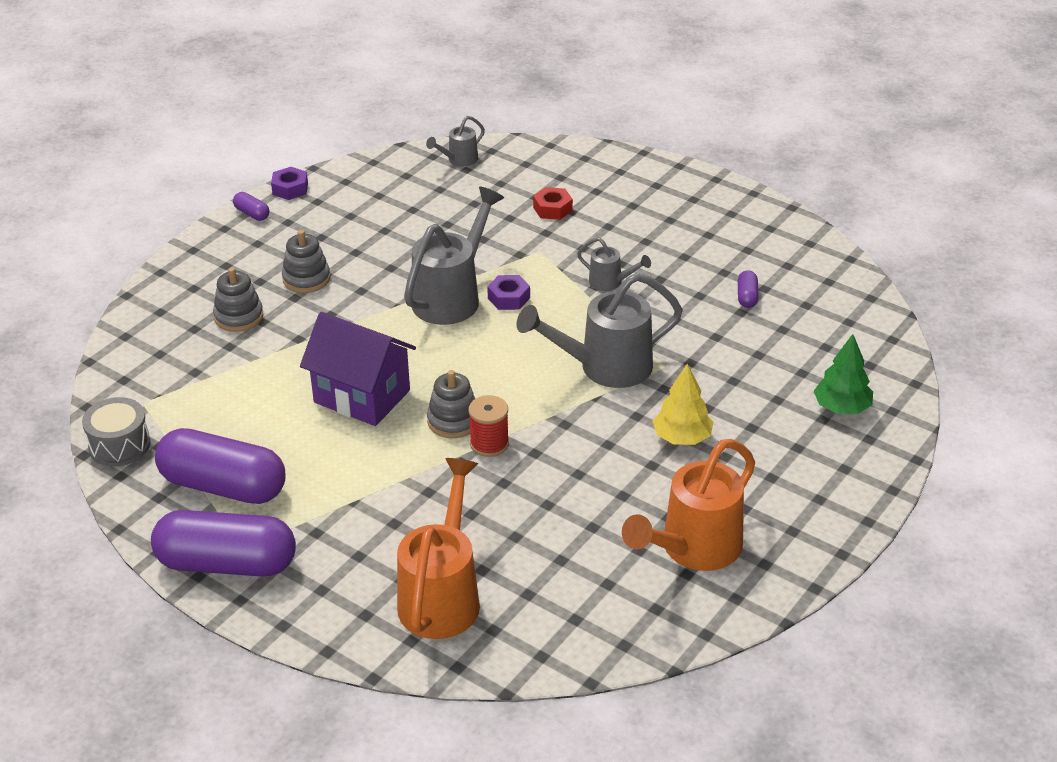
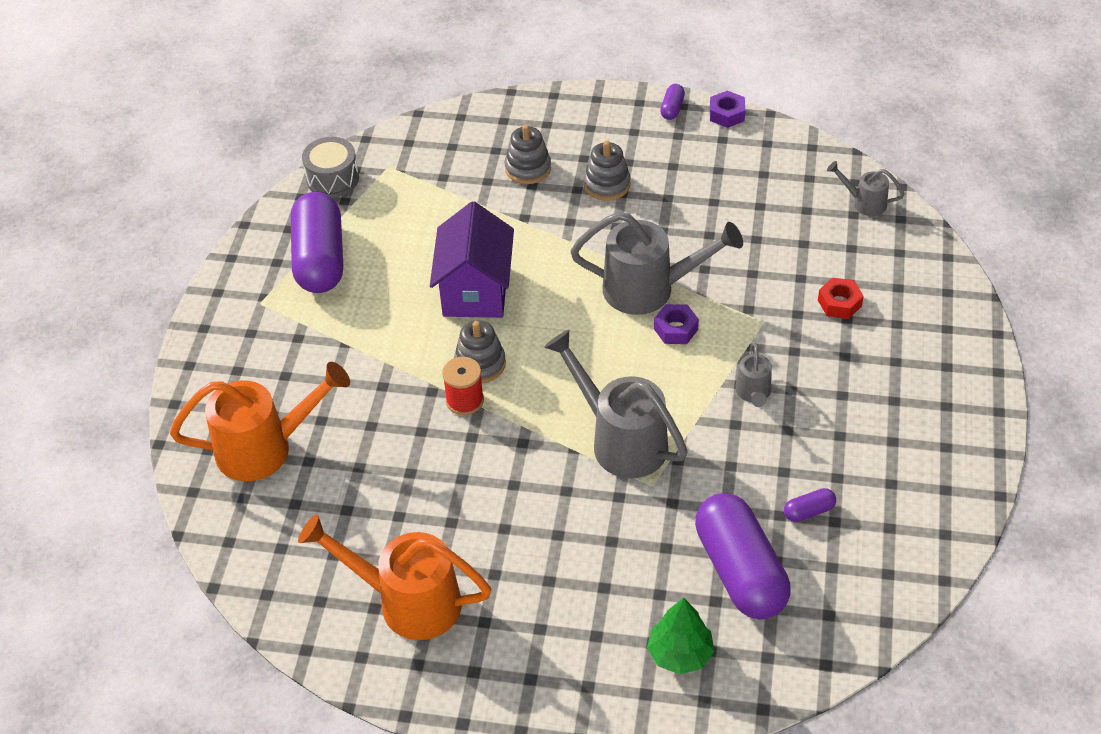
camera: 65 degrees right, 10 degrees up
purple capsule [151,510,296,577] -> purple capsule moved to [695,493,791,619]
yellow tree [653,364,713,445] -> none

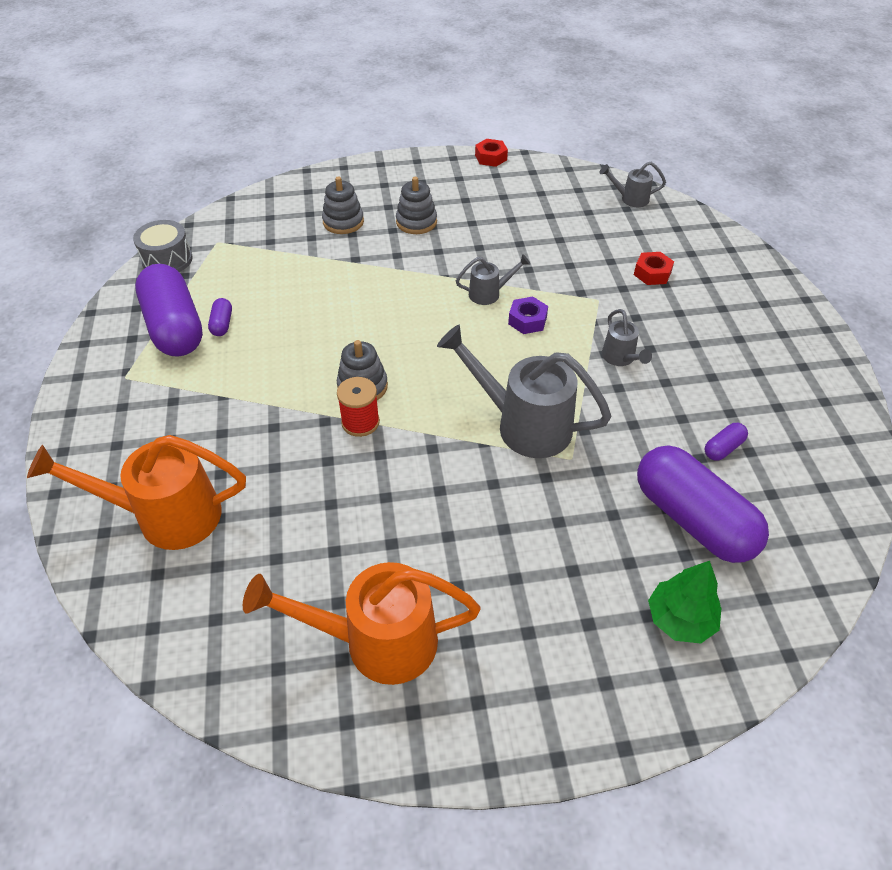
camera: 20 degrees left, 0 degrees up
orange watering can [170,362,350,482] -> orange watering can turned 150 degrees counterclockwise [27,435,246,550]
purple house [430,201,514,318] -> none
grey watering can [570,212,743,315] -> grey watering can [456,254,530,305], size x0.49
purple capsule [660,84,685,120] -> purple capsule moved to [208,298,232,336]
purple nut [710,91,745,128] -> red nut [475,139,508,167]

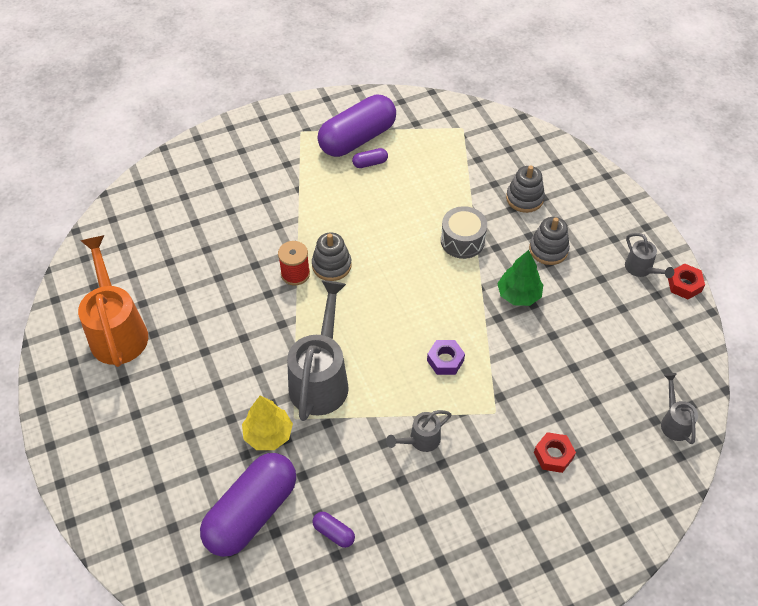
camera: 75 degrees right, 5 degrees up
orange watering can [27,435,246,550] -> none
grey drum [133,220,193,272] -> grey drum moved to [441,206,487,259]
grey watering can [456,254,530,305] -> grey watering can moved to [625,233,674,278]
green tree [648,561,721,644] -> green tree moved to [497,250,543,306]
none -> yellow tree [242,395,293,450]

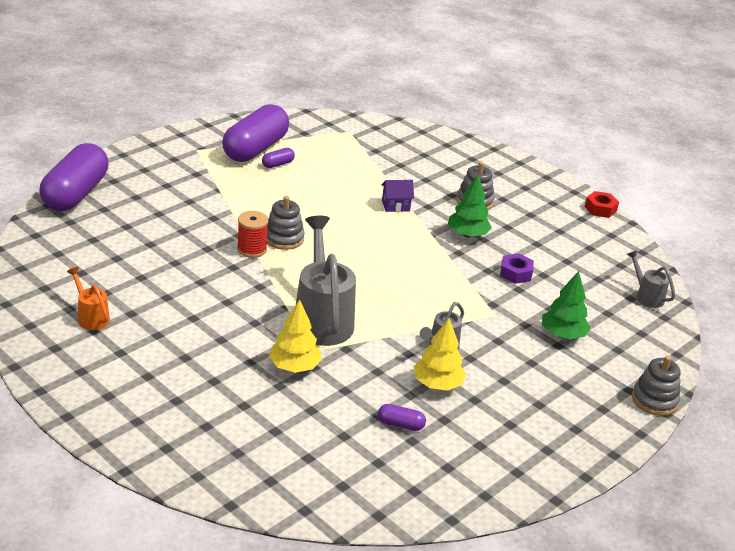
camera: 25 degrees left, 20 degrees down
orange watering can [78,235,148,367] -> orange watering can [67,267,110,330], size x0.49
purple capsule [200,453,296,557] -> purple capsule moved to [39,143,109,211]
purple nut [427,340,465,375] -> purple nut moved to [500,253,534,284]
grey drum [441,206,487,259] -> purple house [382,180,414,212]
grey stacking toy [506,166,545,213] -> grey stacking toy moved to [632,356,681,416]
red nut [534,432,576,473] -> green tree [542,271,591,339]
grey watering can [625,233,674,278] -> none
none -> yellow tree [414,318,466,391]

